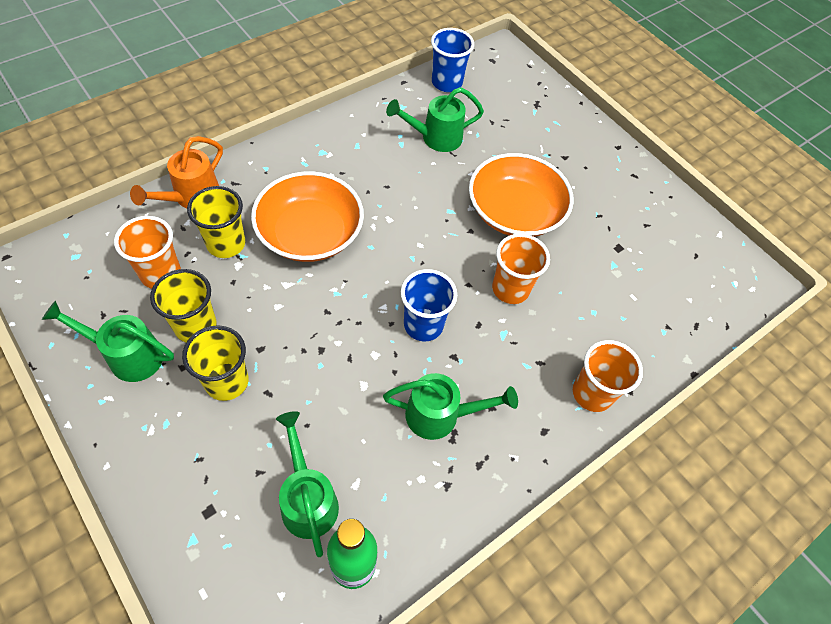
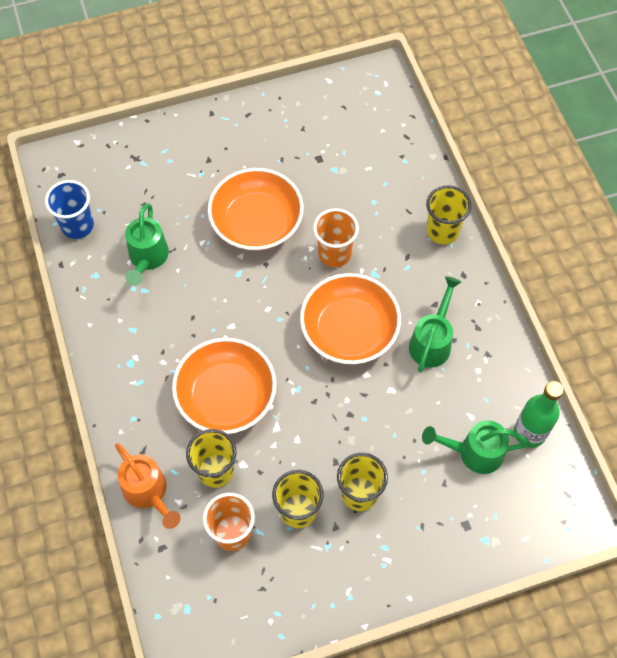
camera: 65 degrees left, 5 degrees up
green watering can [42,301,174,382] -> none
blue cup [401,269,457,341] -> orange bowl [300,273,401,364]
orange cup [573,340,643,412] -> yellow cup [426,185,471,245]

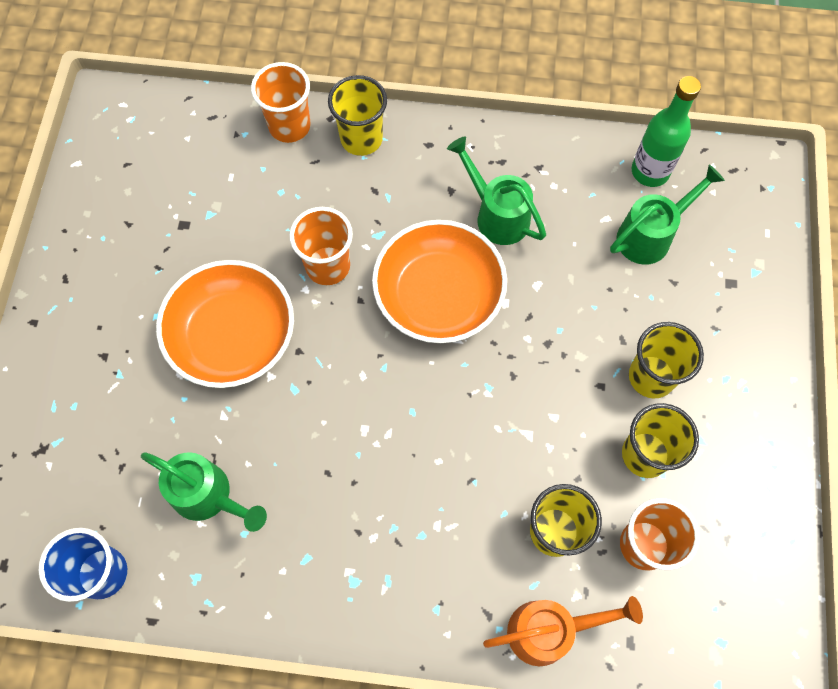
camera: 65 degrees left, 5 degrees up
orange bowl [172,338,277,434] -> none
green watering can [422,420,530,474] -> green watering can turned 150 degrees counterclockwise [610,165,725,265]
none -> orange cup [251,62,310,143]

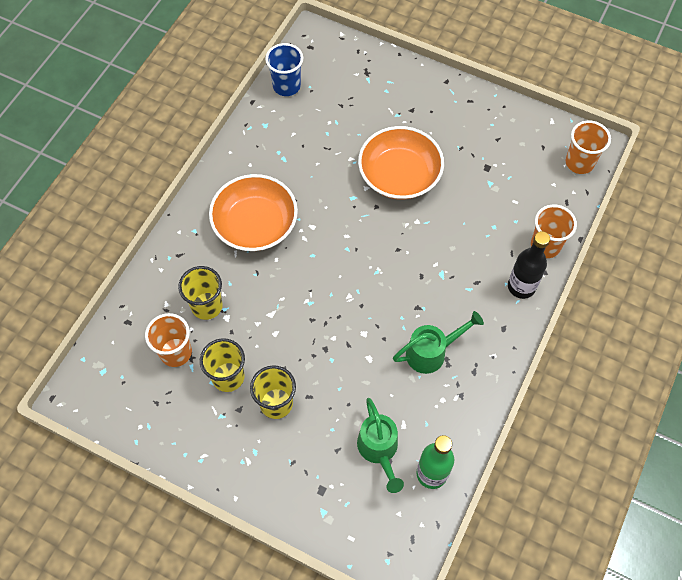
camera: 110 degrees right, 5 degrees down
green watering can [141,452,267,532] -> none
orange cup [289,207,353,285] -> orange cup moved to [565,121,611,174]
yellow cup [328,75,387,156] -> black bottle [508,231,550,299]
orange bowl [372,220,507,343] -> orange bowl moved to [209,174,298,251]
orange watering can [483,596,643,666] -> none

